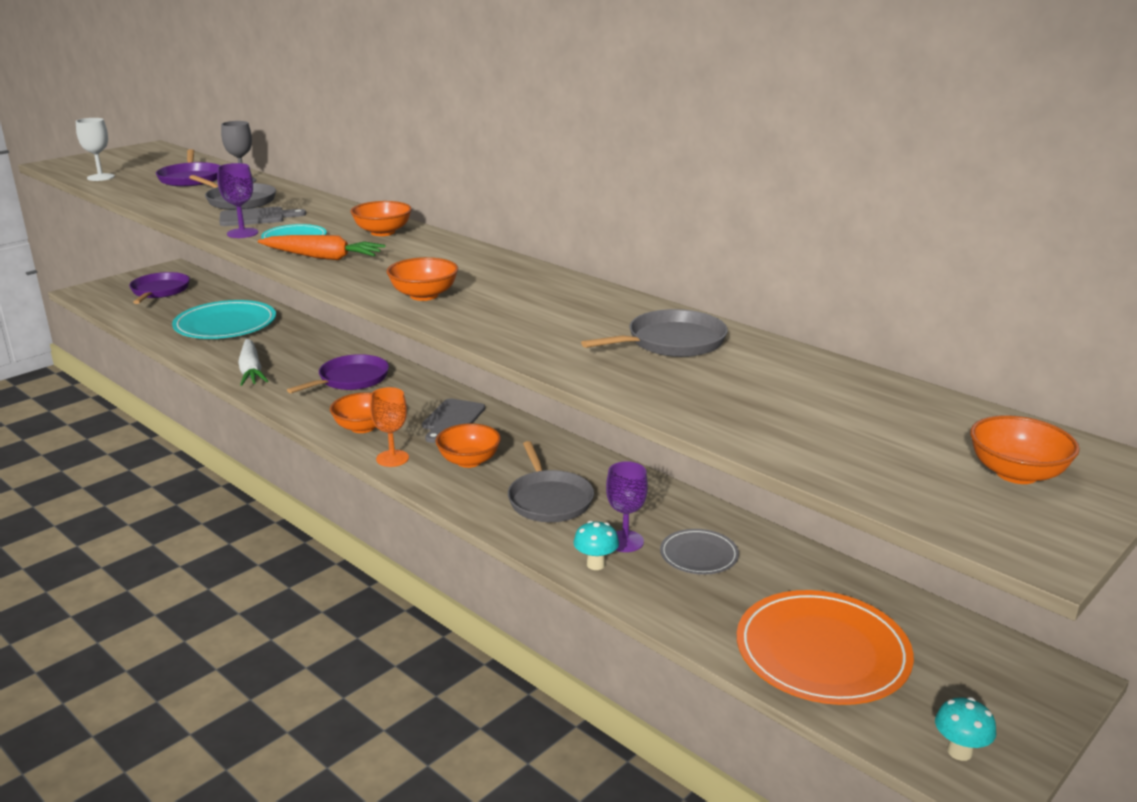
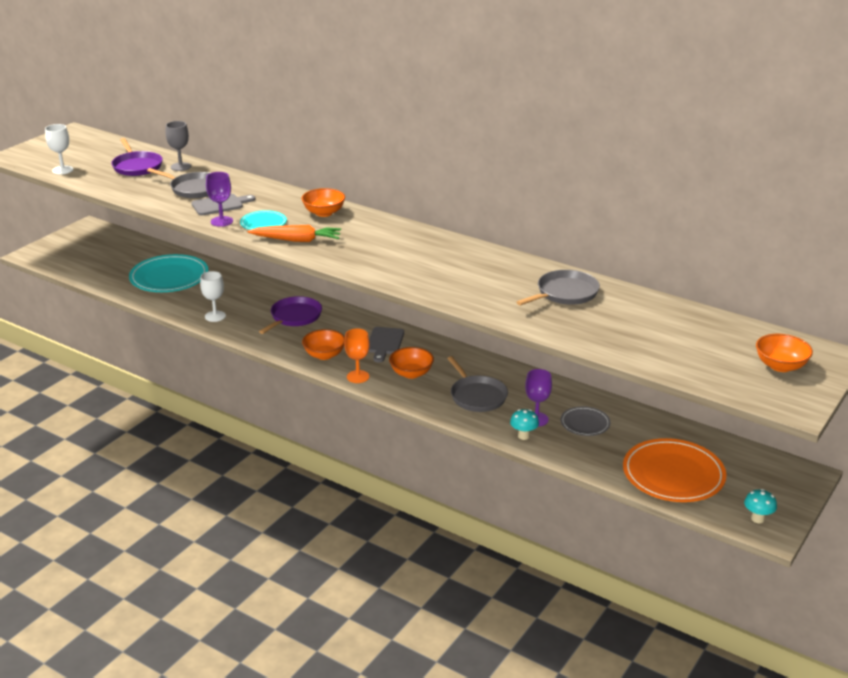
camera: 10 degrees left, 5 degrees up
purple pan [129,272,190,304] -> none
white carrot [238,339,268,386] -> white goblet [200,271,226,322]
orange bowl [387,257,458,301] -> none

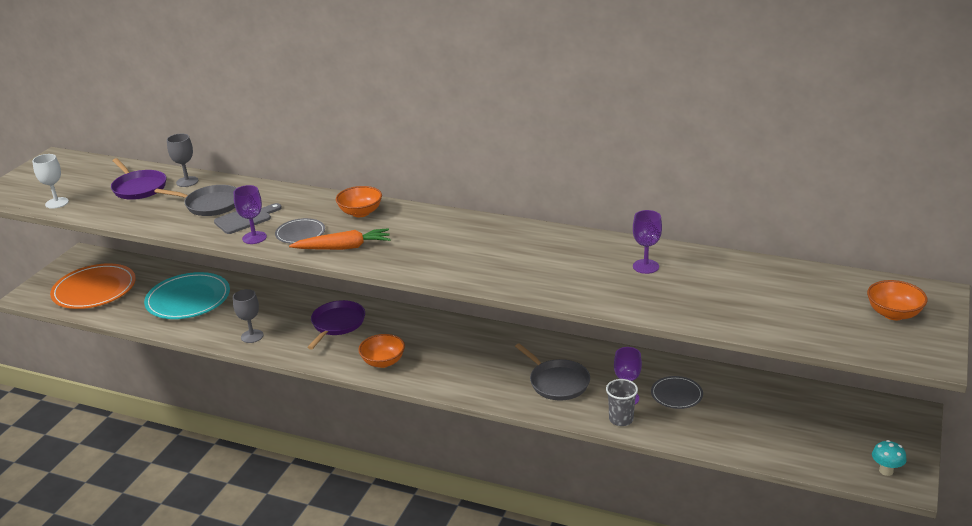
camera: 10 degrees left, 0 degrees up
white goblet [200,271,226,322] -> grey goblet [233,289,264,343]
turquoise plate [240,210,287,230] -> grey plate [275,218,325,244]
orange goblet [344,328,370,383] -> none
grey cutting board [368,327,404,362] -> none
orange bowl [389,347,434,379] -> none
turquoise mushroom [510,409,539,440] -> grey cup [606,379,638,426]
grey pan [517,270,600,305] -> purple goblet [633,210,662,274]
orange plate [623,438,726,502] -> orange plate moved to [50,263,136,309]

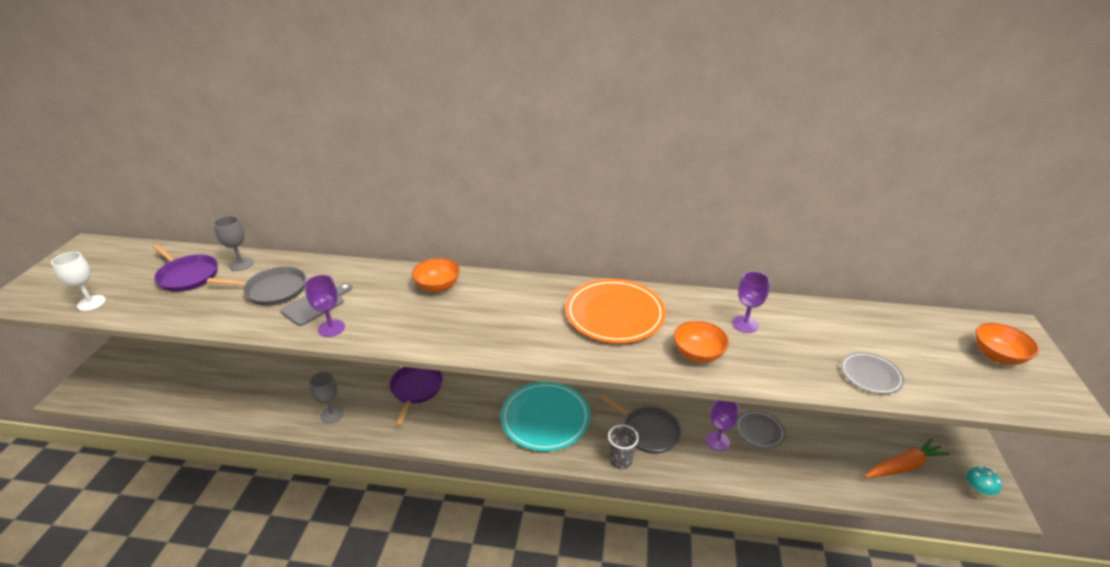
camera: 15 degrees left, 5 degrees up
orange plate [50,263,136,309] -> orange plate moved to [565,279,666,343]
turquoise plate [144,272,230,319] -> turquoise plate moved to [500,382,590,451]
grey plate [275,218,325,244] -> grey plate moved to [841,352,904,394]
orange carrot [289,228,391,250] -> orange carrot moved to [865,438,950,478]
orange bowl [358,334,405,368] -> orange bowl moved to [674,321,729,363]
grey cup [606,379,638,426] -> grey cup moved to [608,425,639,469]

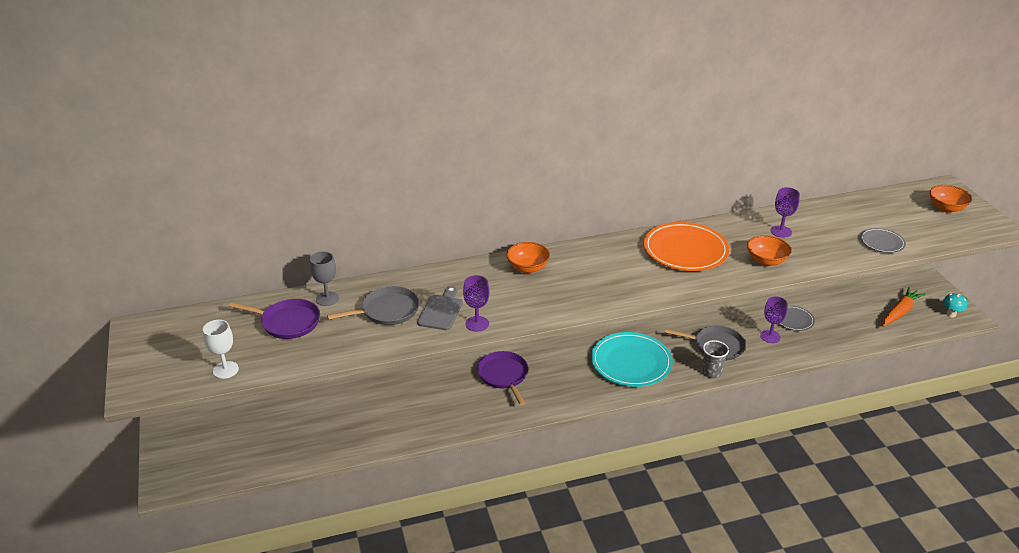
camera: 25 degrees left, 0 degrees up
grey goblet [309,372,344,423] -> none

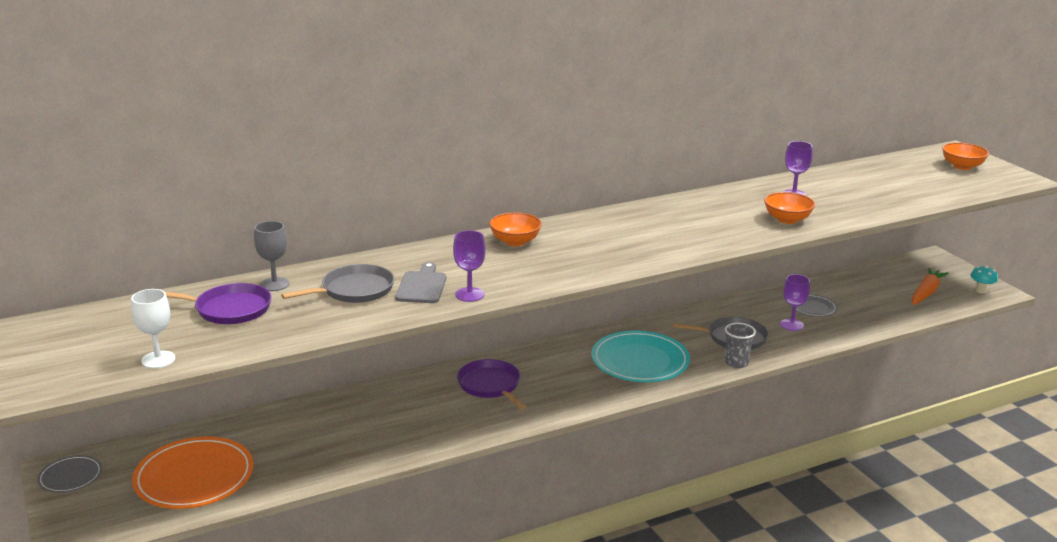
camera: 10 degrees left, 10 degrees down
orange plate [644,222,729,271] -> orange plate moved to [132,437,254,509]
grey plate [860,228,906,253] -> grey plate moved to [37,455,102,493]

